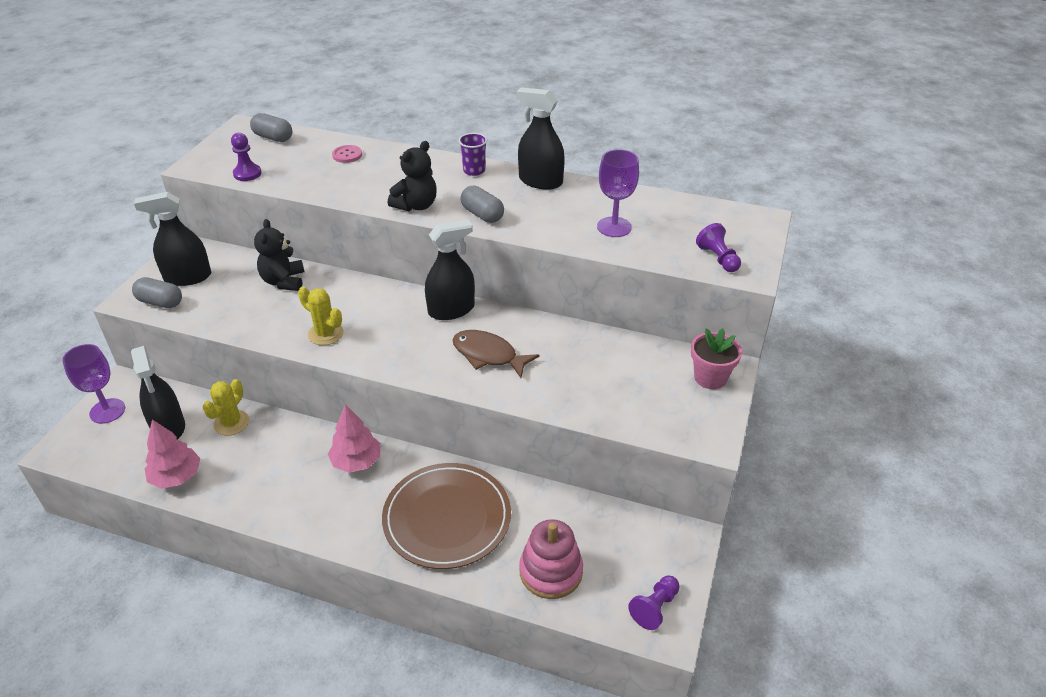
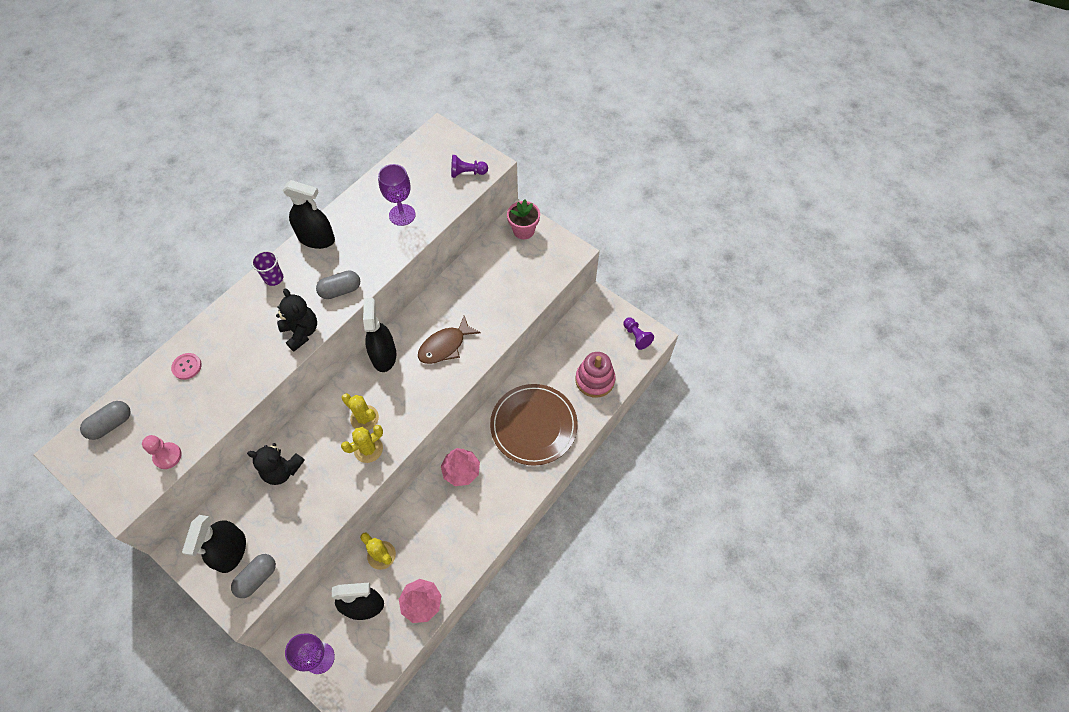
camera: 70 degrees left, 20 degrees up
purple pawn [231,133,261,181] -> pink pawn [142,435,182,469]
black spray bottle [516,87,565,190] -> black spray bottle turned 120 degrees counterclockwise [282,180,335,249]
none -> yellow cactus [341,393,379,430]

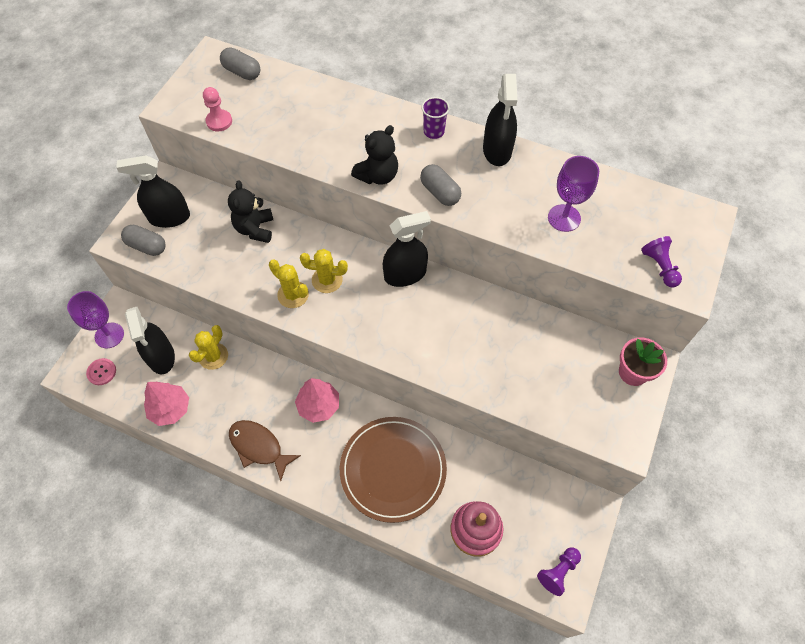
camera: 75 degrees right, 0 degrees up
pink button [171,353,202,380] -> pink button moved to [86,358,116,385]
yellow cactus [341,393,379,430] -> yellow cactus turned 75 degrees clockwise [300,249,348,293]
brown fish [418,316,481,364] -> brown fish moved to [229,420,301,481]

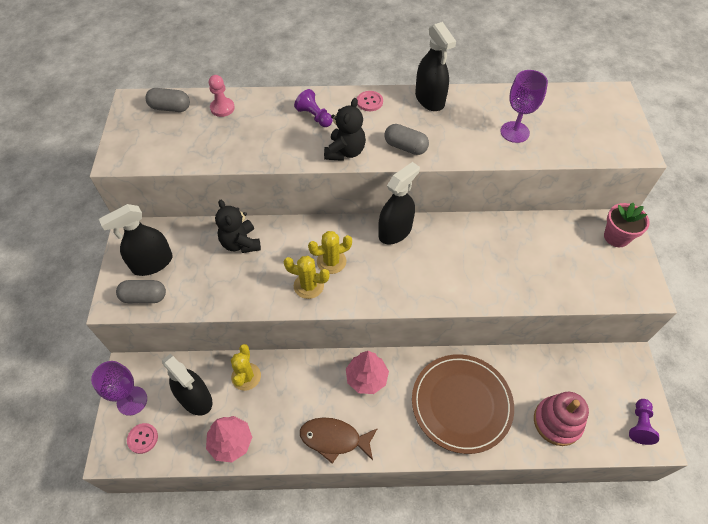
camera: 25 degrees left, 5 degrees down
pink pawn [203,87,232,131] -> pink pawn moved to [209,75,235,117]
purple cup [421,97,450,139] -> pink button [357,91,383,111]
purple pawn [641,236,682,288] -> purple pawn moved to [294,89,333,127]

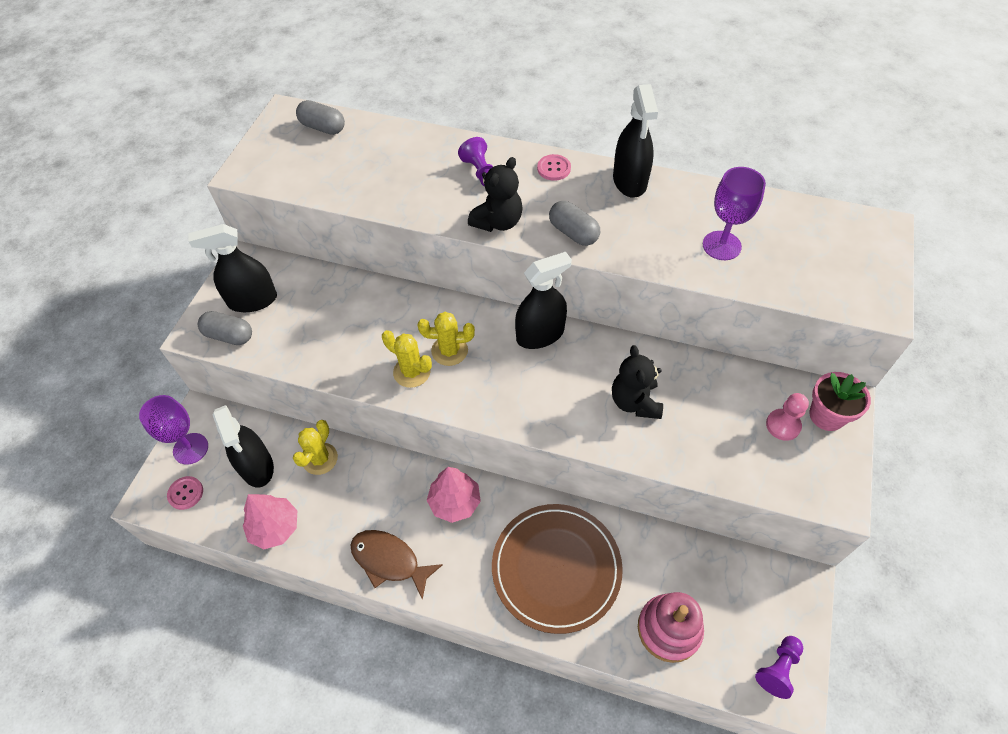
camera: 20 degrees right, 0 degrees up
pink pawn [209,75,235,117] -> pink pawn moved to [766,393,809,441]
black teddy bear [215,200,261,253] -> black teddy bear moved to [612,345,663,419]

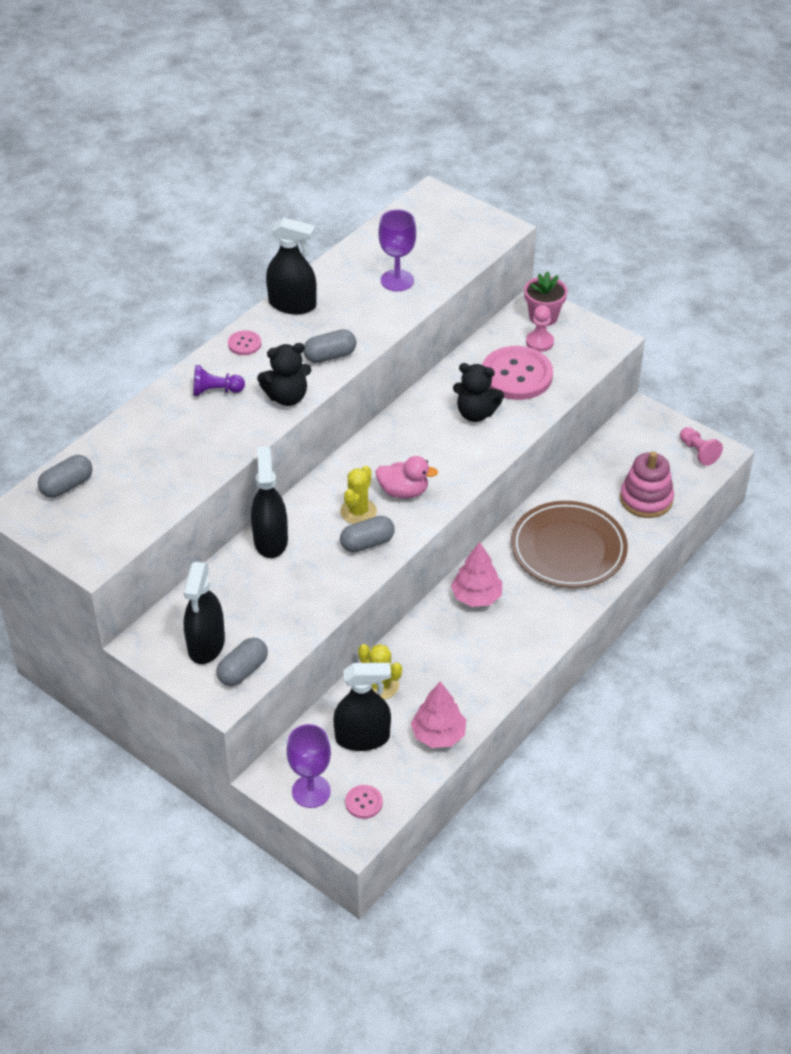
camera: 70 degrees left, 10 degrees down
brown fish [351,530,443,600] -> none
yellow cactus [382,330,432,388] -> grey capsule [340,516,395,552]
black teddy bear [468,157,523,232] -> black teddy bear turned 105 degrees clockwise [257,343,311,406]
black spray bottle [515,252,572,349] -> black spray bottle moved to [251,446,288,558]
purple pawn [755,636,803,699] -> pink pawn [680,427,723,466]
none -> pink duck [376,456,438,499]
none -> pink button [482,346,553,400]

